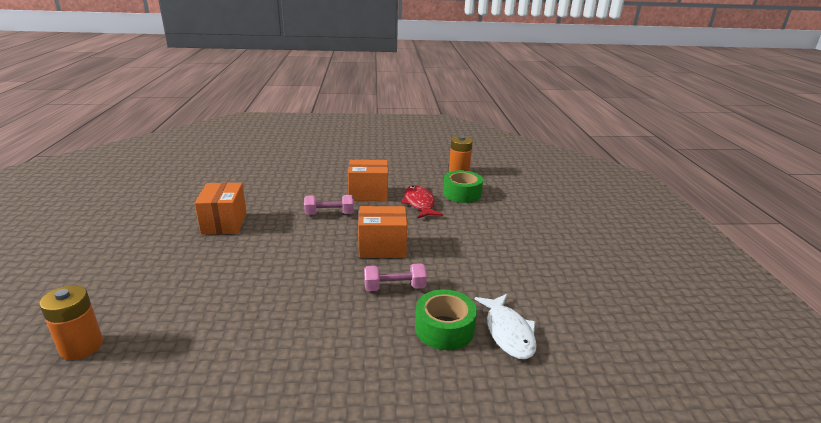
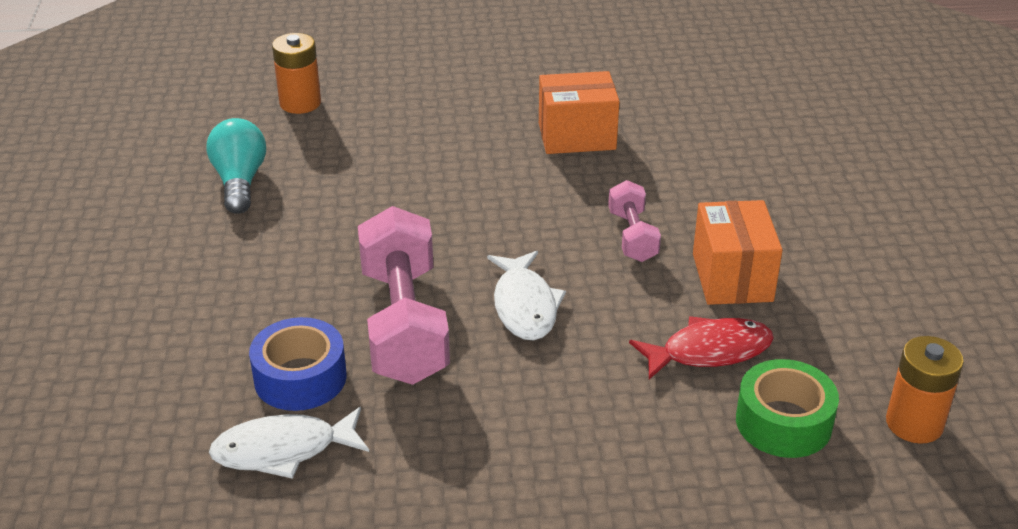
camera: 90 degrees right, 10 degrees up
orange box [358,206,407,257] -> white fish [487,251,566,340]
pink dumbbell [364,263,427,291] -> pink dumbbell [358,206,450,385], size x1.93
green tape [415,289,477,350] -> blue tape [249,317,347,411]
none -> turquoise light bulb [206,118,266,214]

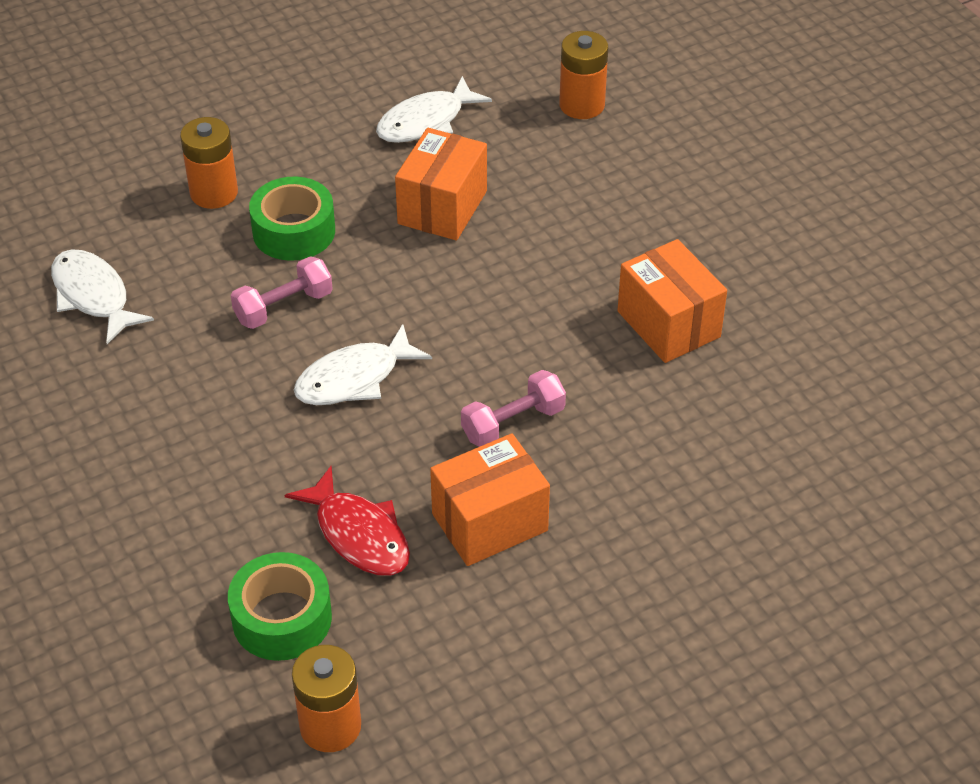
camera: 65 degrees right, 10 degrees up
turquoise light bulb [206,118,266,214] -> white fish [376,76,492,143]
blue tape [249,317,347,411] -> none
pink dumbbell [358,206,450,385] -> pink dumbbell [231,256,333,329], size x0.52
none -> orange battery [180,117,238,209]
none -> green tape [249,177,335,261]
none -> orange box [395,128,487,240]

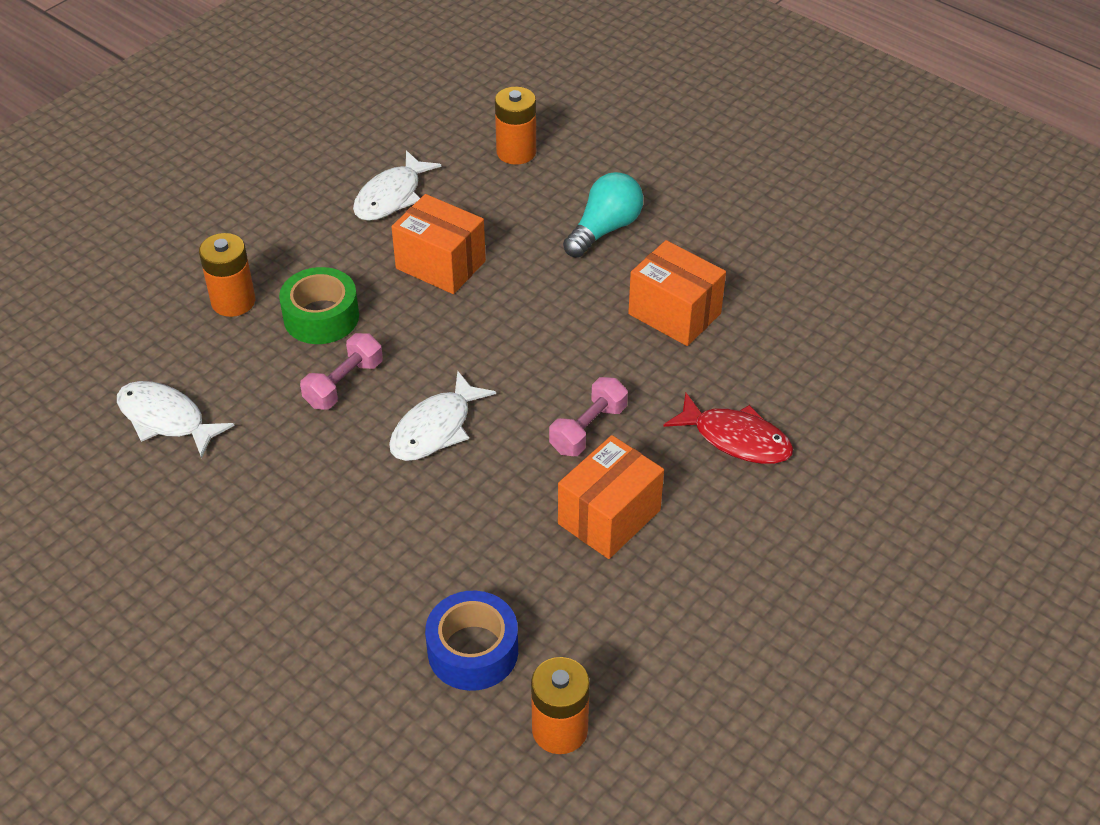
camera: 20 degrees left, 0 degrees up
green tape [228,552,332,661] -> blue tape [425,591,518,691]
red fish [285,466,410,576] -> red fish moved to [663,392,793,464]
orange box [395,128,487,240] -> orange box turned 60 degrees counterclockwise [391,194,486,294]
none -> turquoise light bulb [563,172,643,258]

